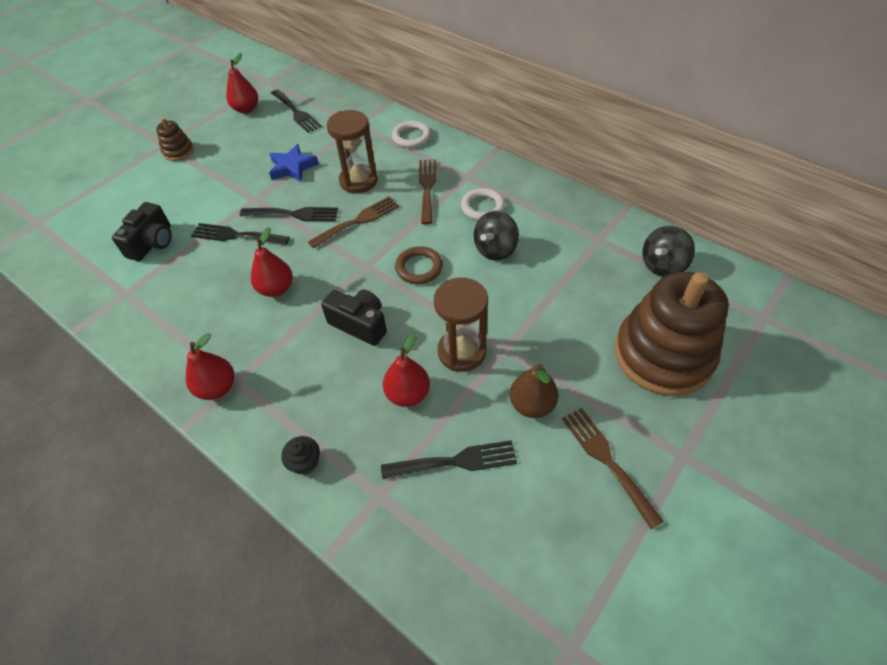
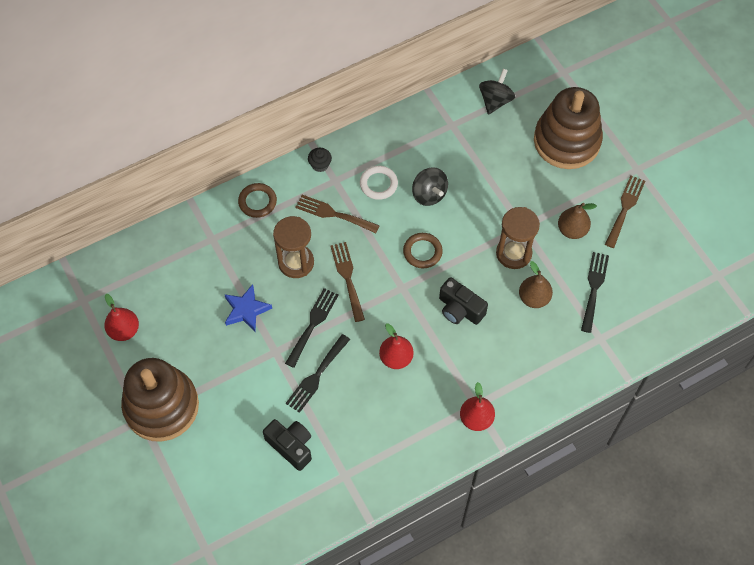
camera: 70 degrees left, 10 degrees up
brown stacking toy [156,118,194,161] -> brown stacking toy [121,358,199,442], size x2.29
black fork [271,89,322,133] -> none
black cupcake [281,436,320,475] -> black cupcake moved to [308,148,332,172]
black camera [321,289,387,346] -> black camera turned 105 degrees counterclockwise [439,277,488,325]
red pear [383,334,430,407] -> brown pear [519,261,553,308]
white ring [392,121,431,148] -> brown ring [238,183,277,218]
brown fork [562,408,664,529] -> brown fork turned 120 degrees clockwise [605,176,645,248]
black spinning top [643,226,695,277] -> black spinning top turned 135 degrees counterclockwise [479,69,515,115]

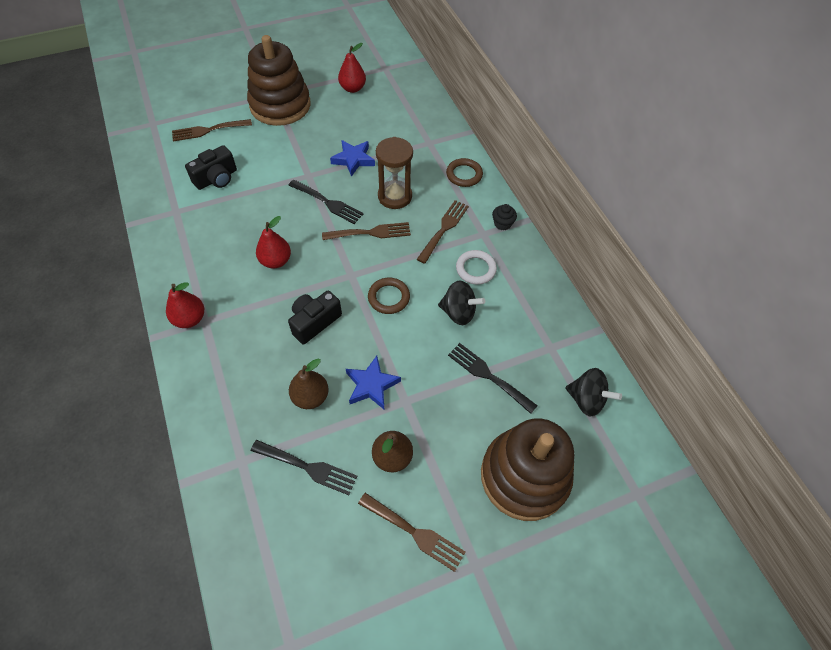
camera: 95 degrees right, 5 degrees down
black fork [286,334,350,413] -> black fork moved to [448,343,538,414]
black spinning top [412,167,448,206] -> black spinning top turned 135 degrees counterclockwise [438,281,485,325]
brown hourglass [496,207,540,269] -> blue star [346,356,401,409]
none -> brown fork [172,119,252,142]

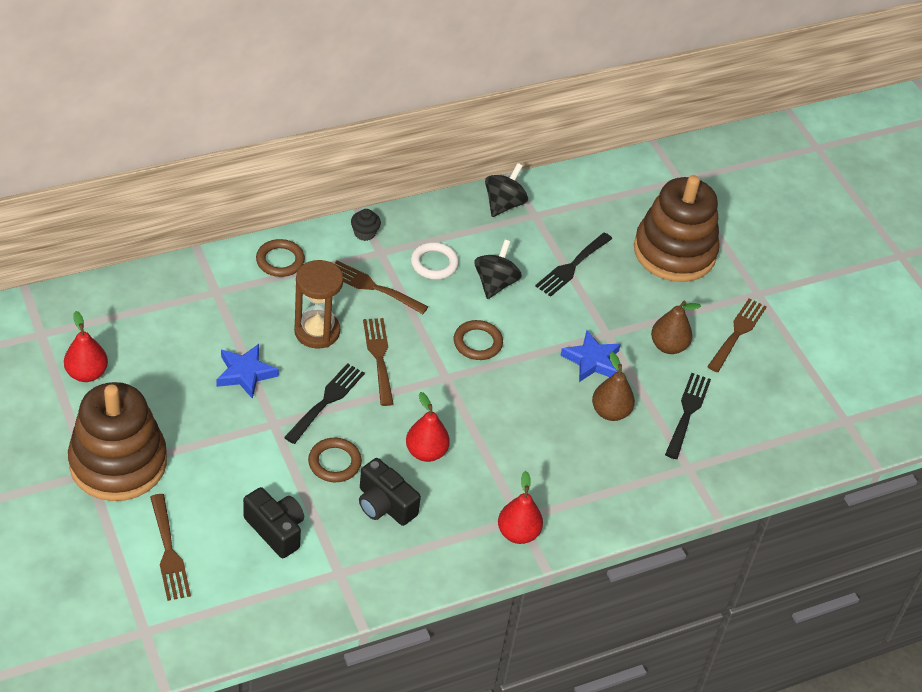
camera: 95 degrees left, 10 degrees down
black camera [288,291,342,344] -> black camera moved to [359,458,421,526]
black spinning top [565,368,622,417] -> black spinning top moved to [485,163,528,217]
none -> brown ring [308,438,362,482]

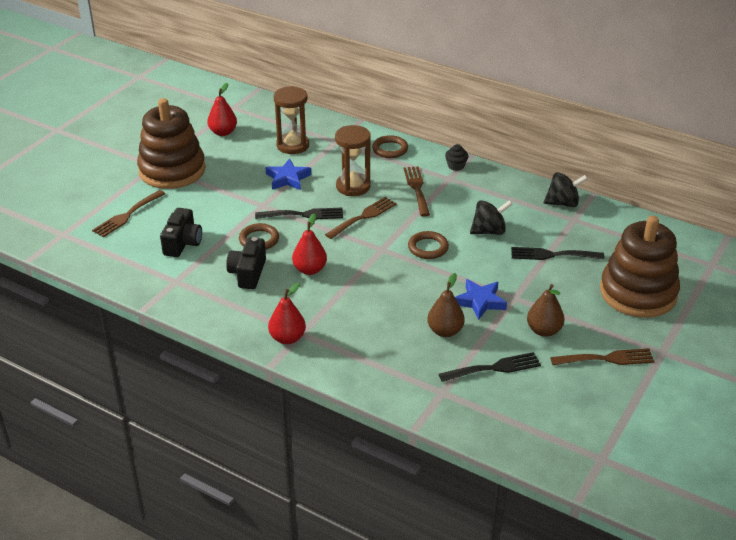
camera: 60 degrees right, 10 degrees down
white ring [411,242,459,280] -> none
none -> brown hourglass [274,86,309,154]

